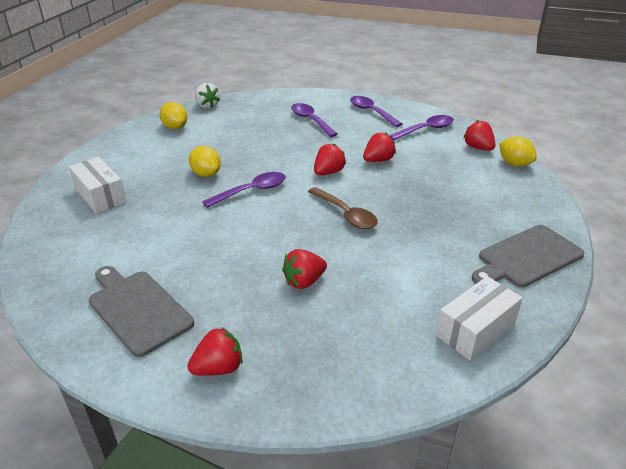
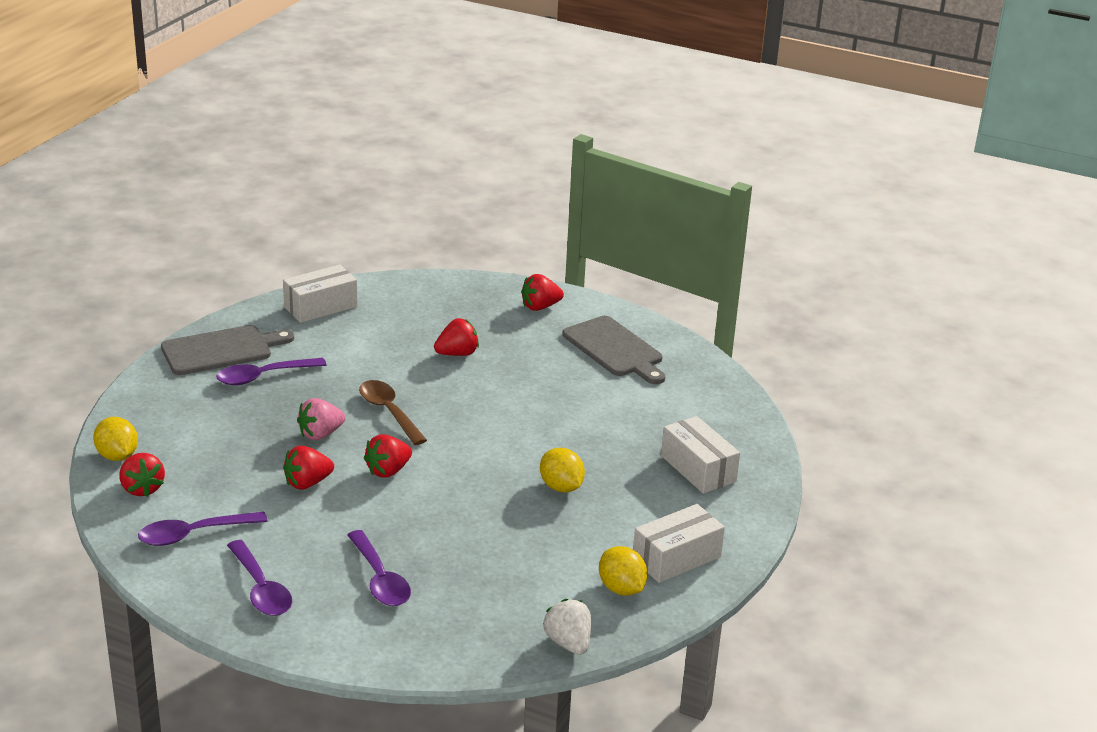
camera: 175 degrees left, 5 degrees down
purple spoon [202,172,286,208] -> purple spoon moved to [217,358,327,385]
none -> pink strawberry [297,398,346,440]
none -> white box [633,504,725,583]

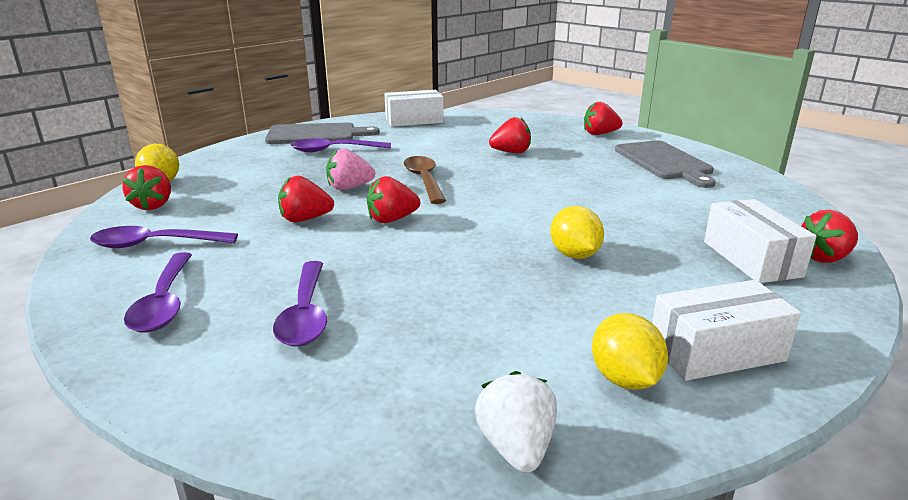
camera: 20 degrees right, 5 degrees down
none -> red strawberry [801,210,858,263]

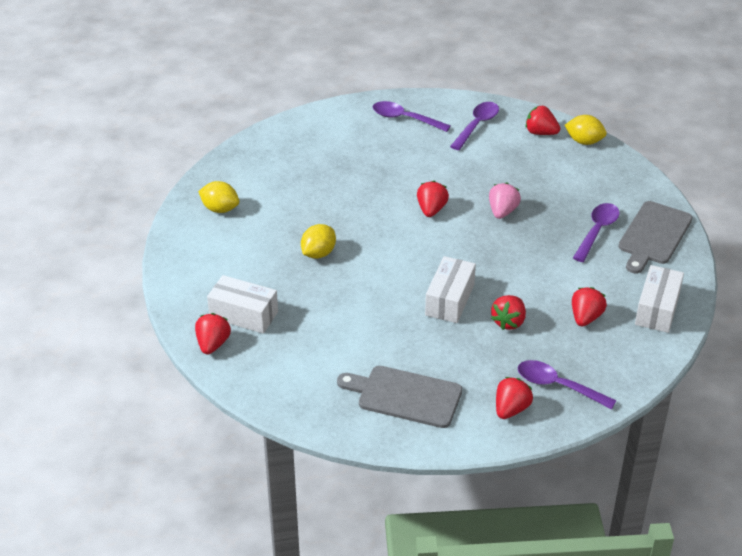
camera: 125 degrees right, 15 degrees up
purple spoon [273,261,327,347] -> purple spoon moved to [518,360,616,410]
red strawberry [278,176,334,222] -> red strawberry moved to [572,287,607,326]
brown spoon [403,156,446,204] -> none
white strawberry [475,371,557,473] -> none
yellow lemon [550,206,604,259] -> yellow lemon turned 75 degrees counterclockwise [301,224,336,259]
white box [652,280,801,381] -> white box moved to [425,256,476,323]

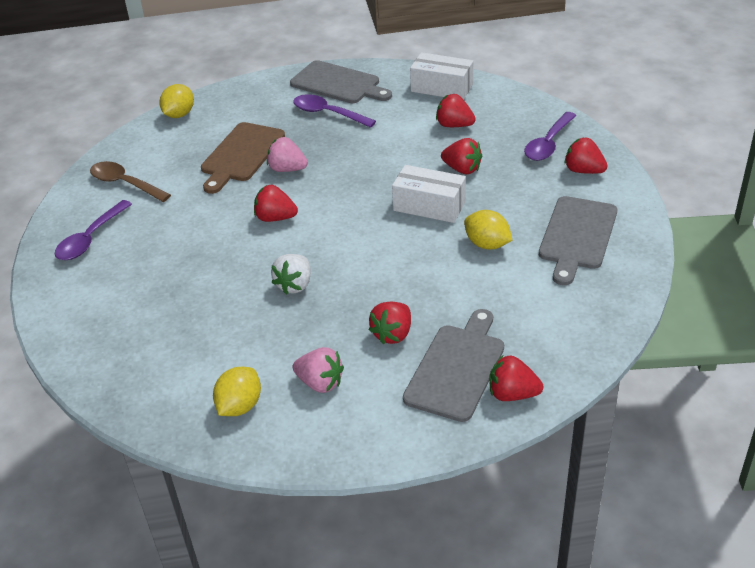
camera: 85 degrees left, 0 degrees up
white box [207,275,278,334] -> grey cutting board [403,309,504,422]
yellow lemon [301,224,336,259] -> yellow lemon moved to [464,210,512,250]
purple spoon [450,102,499,150] -> brown spoon [90,161,171,202]
red strawberry [526,106,560,135] -> red strawberry moved to [369,302,411,344]
none -> brown cutting board [201,122,285,194]
none -> white strawberry [271,254,311,295]
none -> pink strawberry [293,347,344,393]

